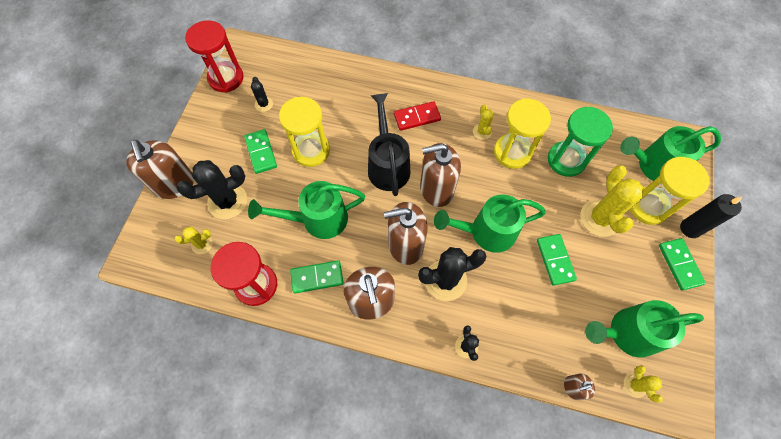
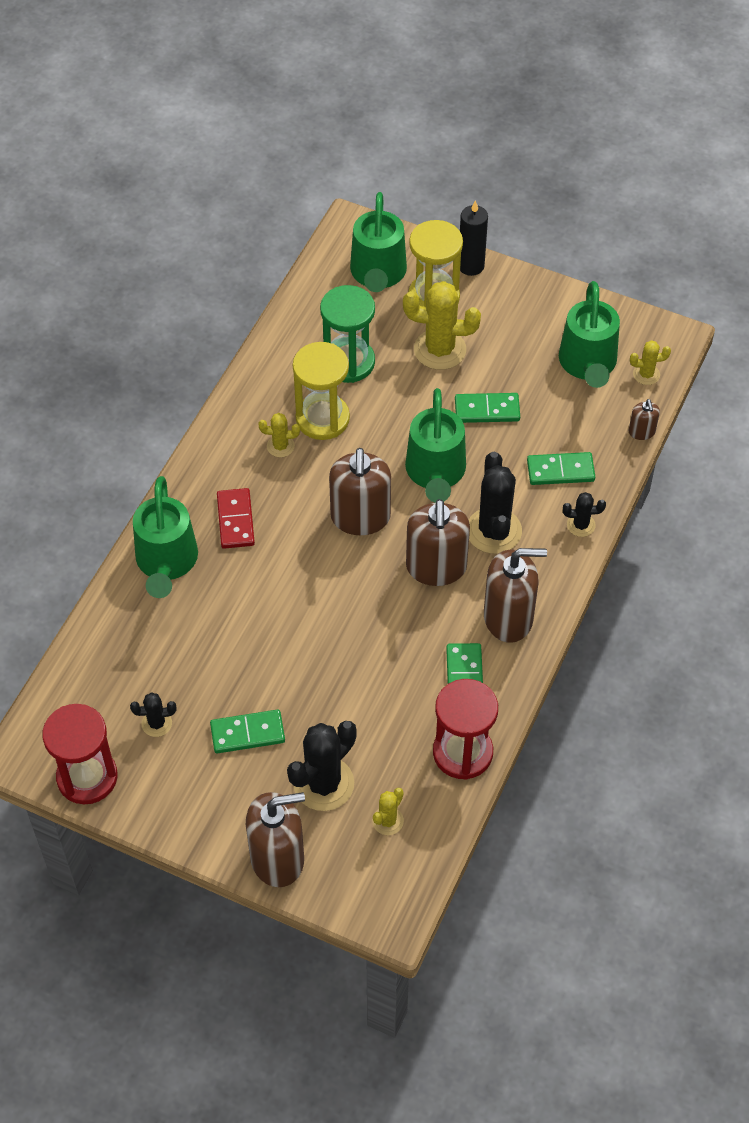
camera: 80 degrees left, 10 degrees down
yellow cactus [174,227,212,254] -> yellow cactus turned 45 degrees clockwise [372,788,404,835]
black cactus [176,160,247,219] -> black cactus turned 60 degrees clockwise [287,721,357,811]
green watering can [248,181,365,239] -> green watering can moved to [133,476,198,598]
yellow hourglass [279,97,330,167] -> none
black watering can [368,93,411,196] -> none
green domino [659,238,706,290] -> green domino moved to [527,452,595,485]

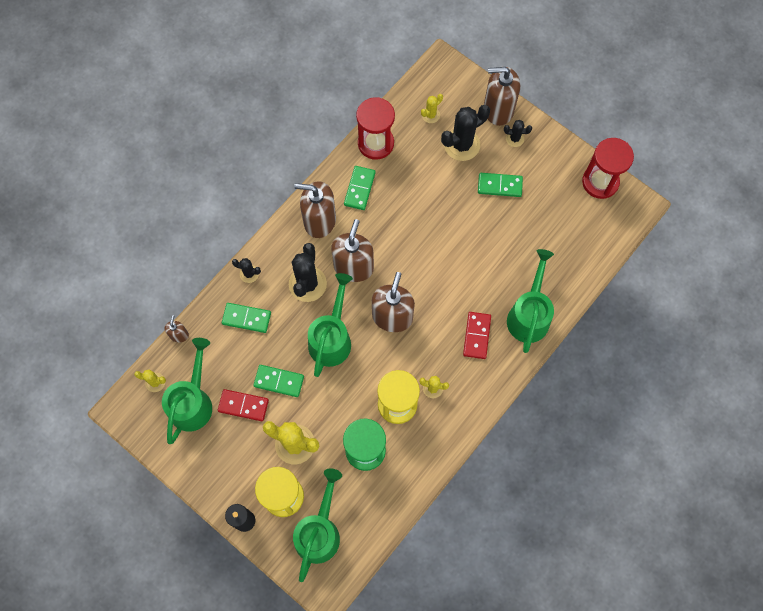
camera: 165 degrees left, 15 degrees up
black cactus [130,692,176,737] -> black cactus moved to [504,120,532,147]
none -> red domino [218,389,269,421]

